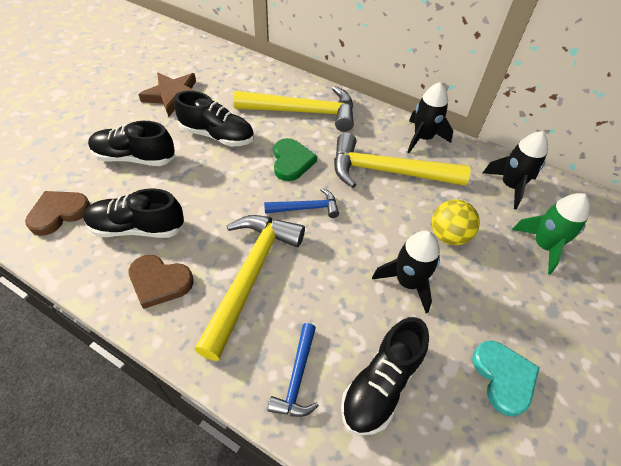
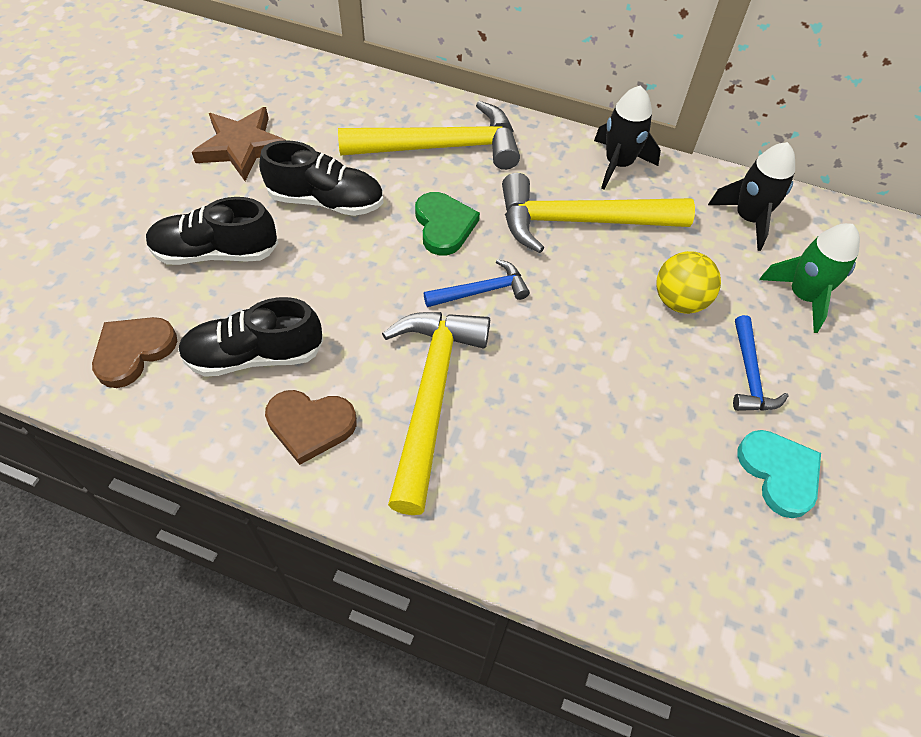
camera: 10 degrees left, 5 degrees up
blue hammer [268,323,319,417] -> blue hammer moved to [733,315,789,411]
black shoe [341,317,429,435] -> none
black rocket [372,230,440,313] -> none

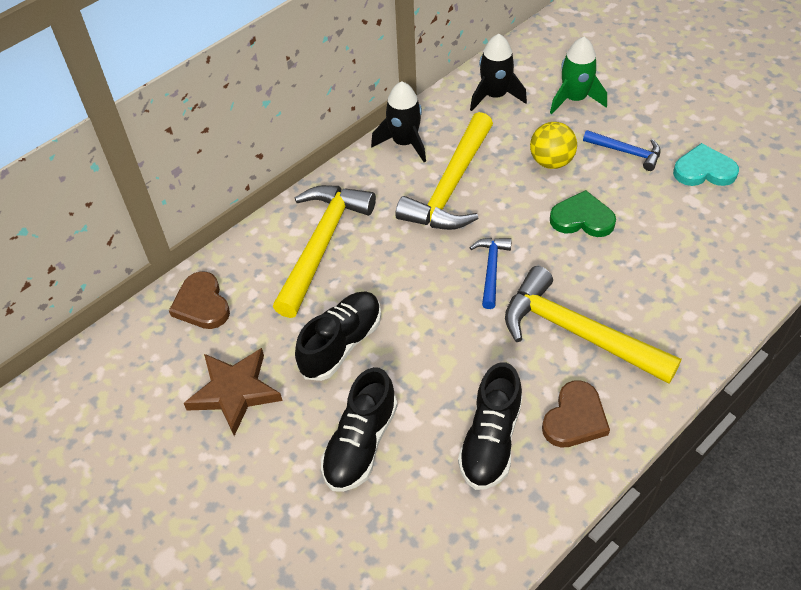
camera: 60 degrees left, 5 degrees down
brown heart [92,317,177,388] -> brown heart moved to [169,271,230,329]
green heart [415,192,480,256] -> green heart moved to [550,190,616,237]

